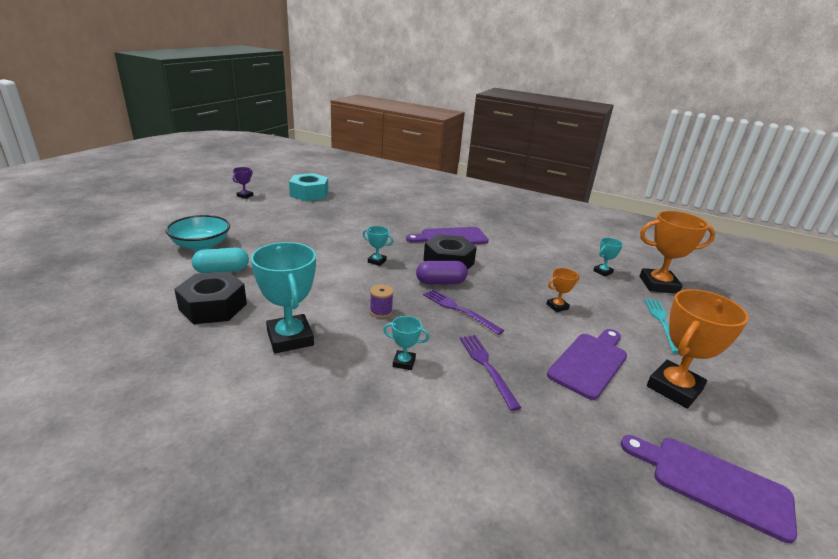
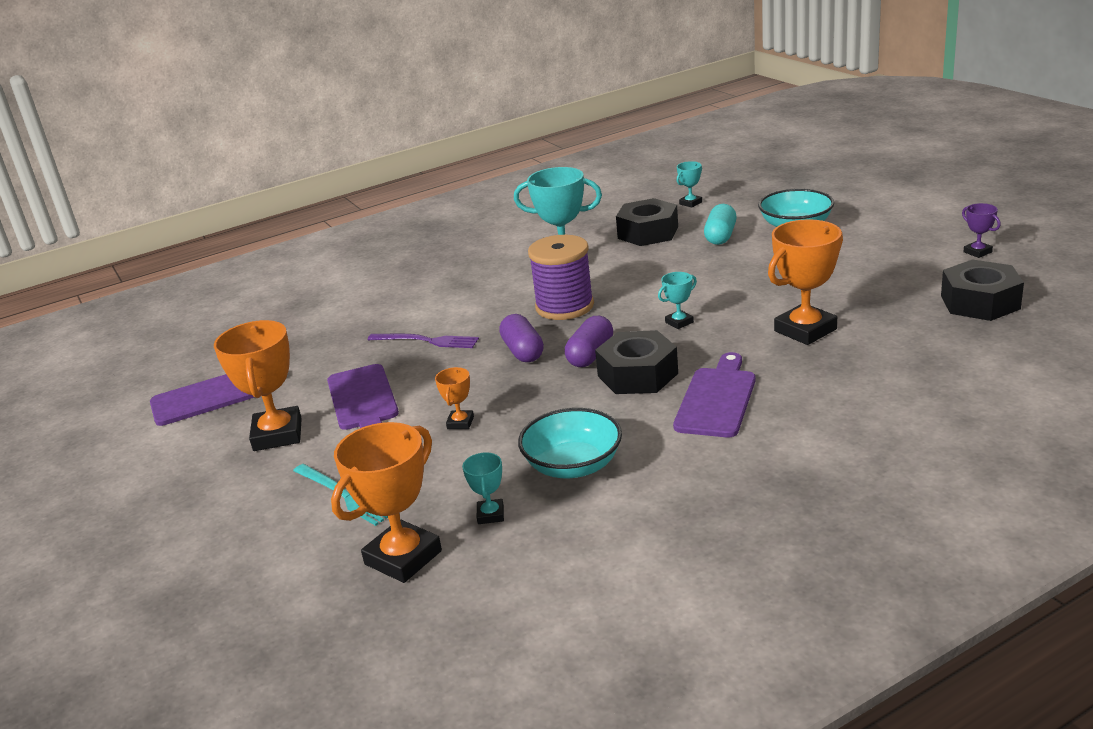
camera: 130 degrees right, 0 degrees up
turquoise nut [289,173,329,201] -> black nut [941,259,1024,321]
purple spool [370,284,394,318] -> purple spool [528,235,594,320], size x2.26
turquoise trophy [383,316,430,370] -> turquoise trophy moved to [677,161,702,208]
purple fork [423,289,504,335] -> purple capsule [499,314,544,362]
none -> turquoise bowl [518,408,622,478]
none -> orange trophy [768,219,843,345]

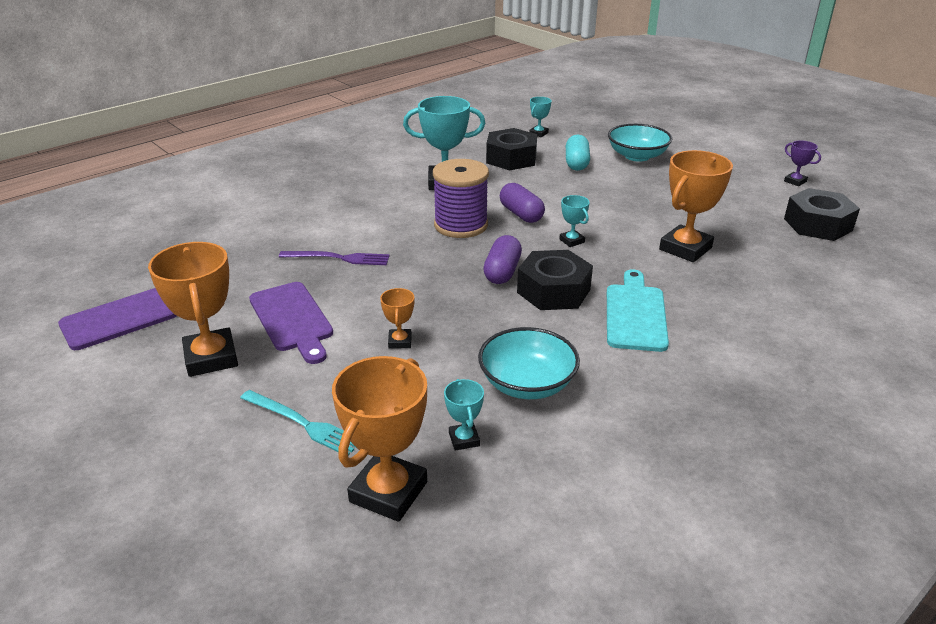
camera: 15 degrees left, 5 degrees up
purple capsule [499,314,544,362] -> purple capsule moved to [500,183,545,223]
turquoise trophy [658,272,697,329] -> turquoise trophy turned 75 degrees counterclockwise [559,195,590,247]
purple cutting board [673,352,756,437] -> turquoise cutting board [607,269,669,352]

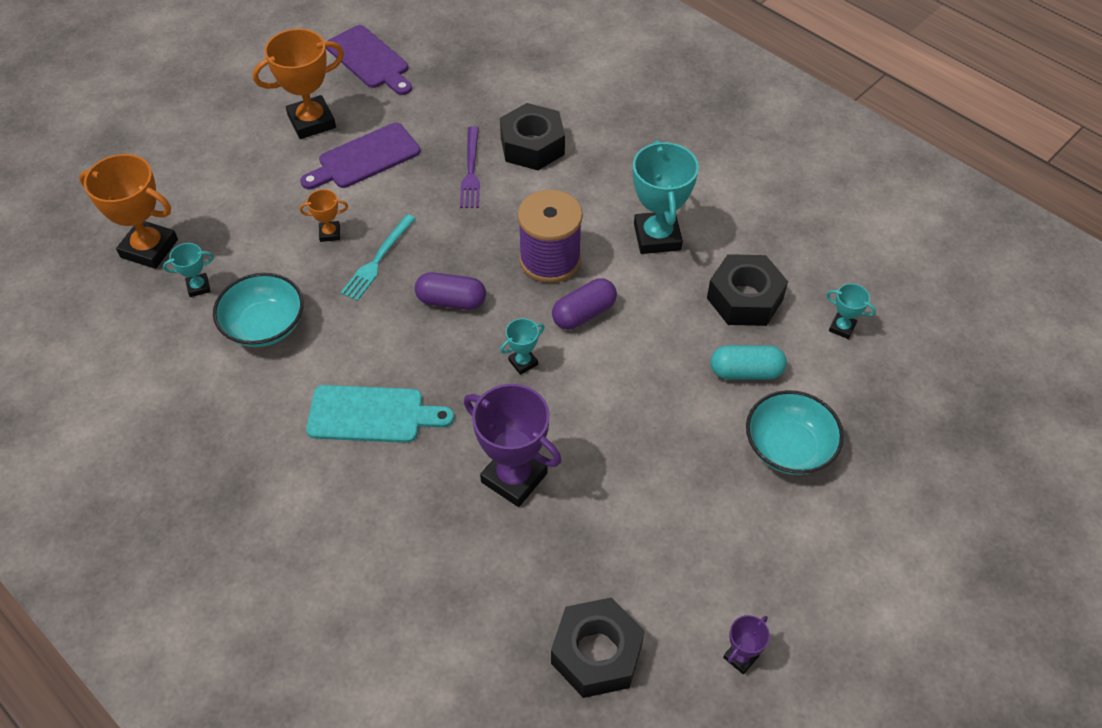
camera: 85 degrees right, 20 degrees up
turquoise fork [240,390,356,456] -> turquoise fork moved to [341,214,416,301]
black nut [517,250,593,310] -> black nut moved to [500,103,565,170]
orange trophy [659,150,733,262] -> purple trophy [464,384,561,507]

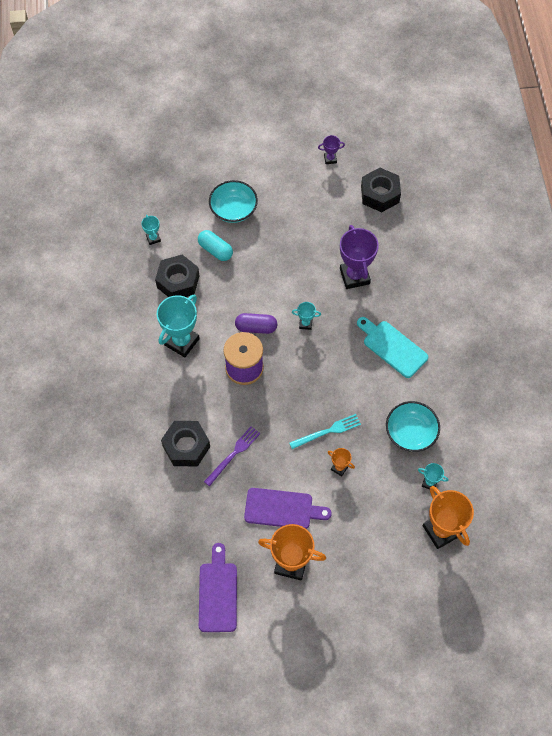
camera: 140 degrees left, 10 degrees up
purple capsule [415,272,486,310] -> none

